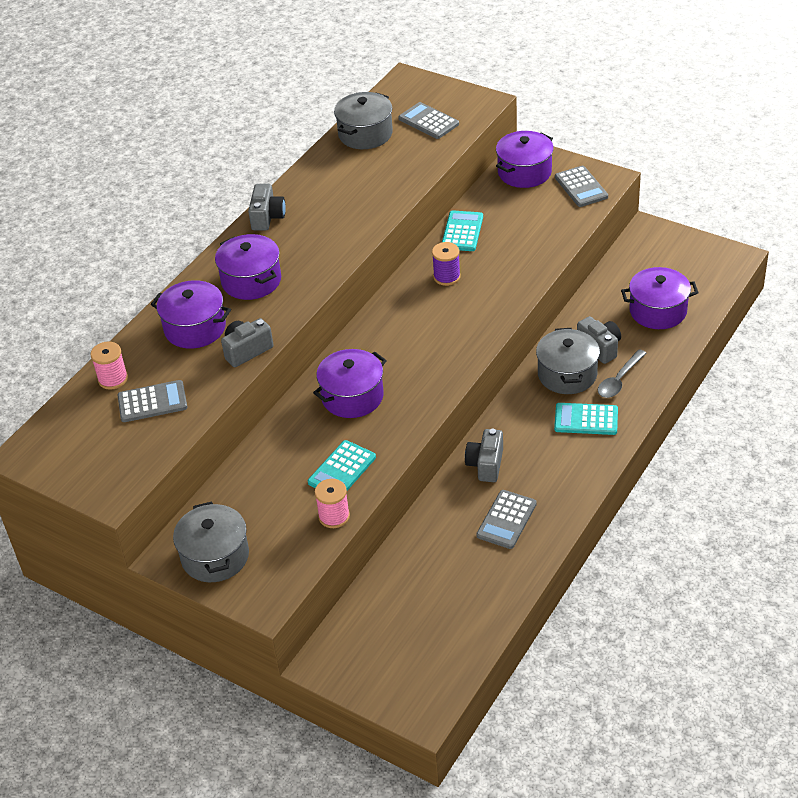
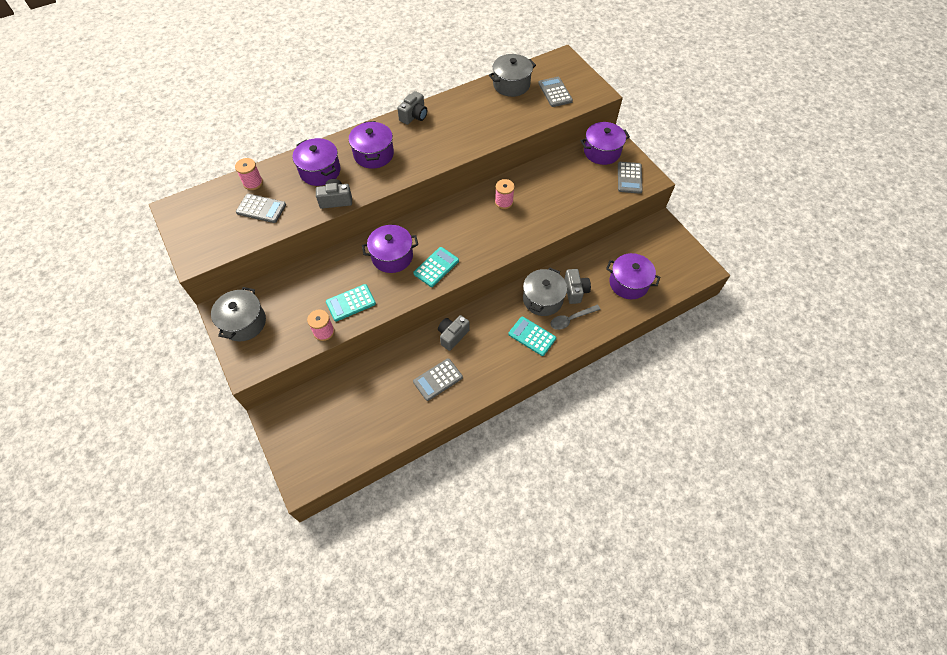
camera: 25 degrees right, 15 degrees up
purple spool [432,242,461,286] -> pink spool [495,179,515,209]
turquoise calculator [442,210,483,251] -> turquoise calculator moved to [413,247,459,287]

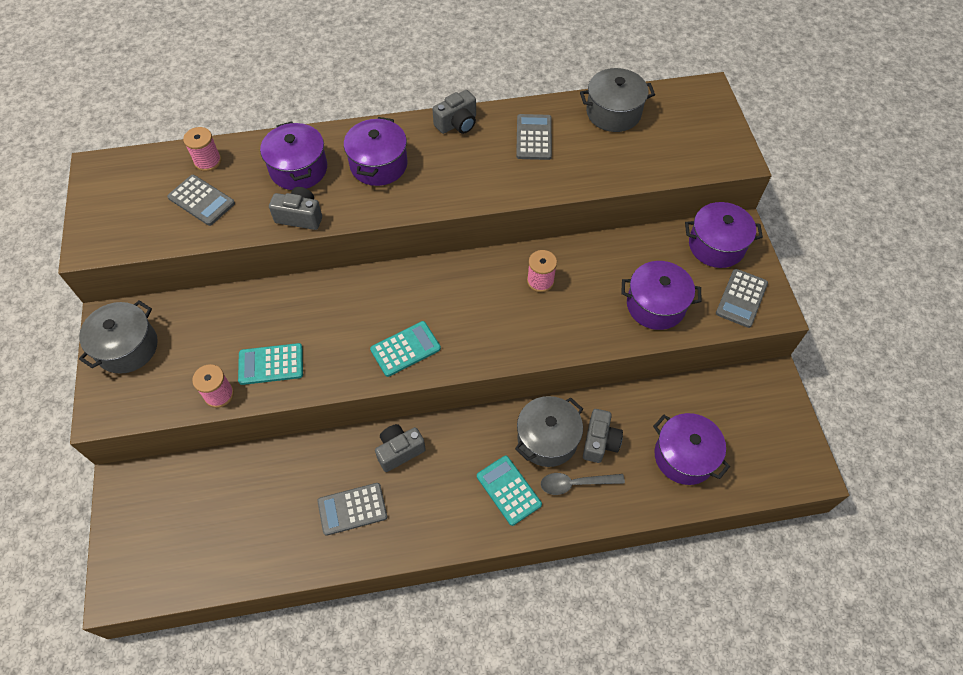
camera: 20 degrees right, 0 degrees up
purple pot [362,225,418,273] -> purple pot moved to [621,261,702,330]
grey calculator [538,77,573,107] -> grey calculator moved to [516,114,552,160]

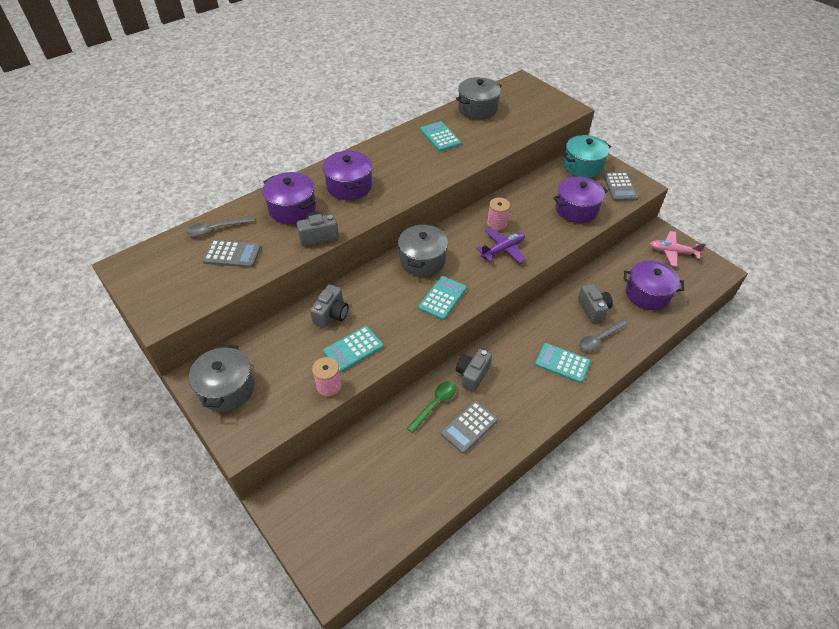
camera: 30 degrees left, 10 degrees down
pink spool [183,127,221,171] -> grey spoon [186,216,254,236]
grey camera [433,90,476,134] -> grey camera moved to [310,285,348,328]
grey pot [515,396,583,467] -> grey pot moved to [398,224,448,276]
grey calculator [516,114,552,160] -> turquoise calculator [420,121,461,152]
purple pot [685,202,763,268] -> turquoise pot [562,135,611,178]
none -> green spoon [407,381,456,433]
none -> purple plane [476,228,525,263]
none -> pink plane [650,231,706,267]

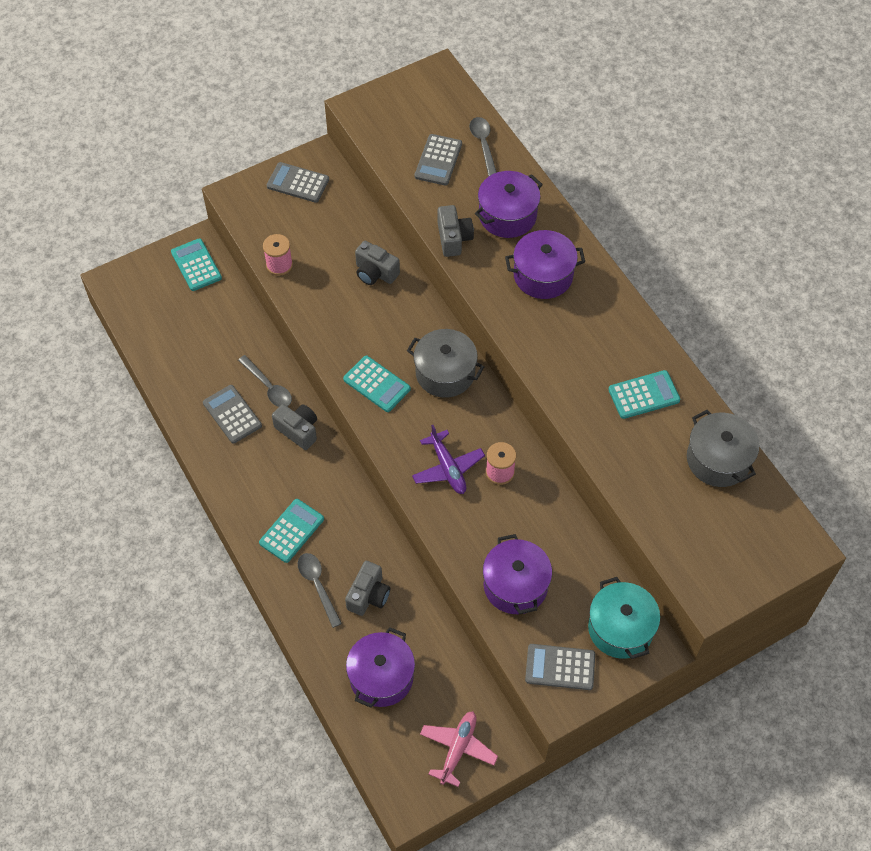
camera: 100 degrees right, 10 degrees up
grey pot [189,345,255,412] -> grey calculator [267,162,329,203]
turquoise calculator [323,326,383,372] -> turquoise calculator moved to [171,238,222,291]
green spoon [407,381,456,433] -> grey spoon [238,355,292,407]
grey camera [578,284,613,323] -> grey camera turned 60 degrees counterclockwise [345,561,390,616]

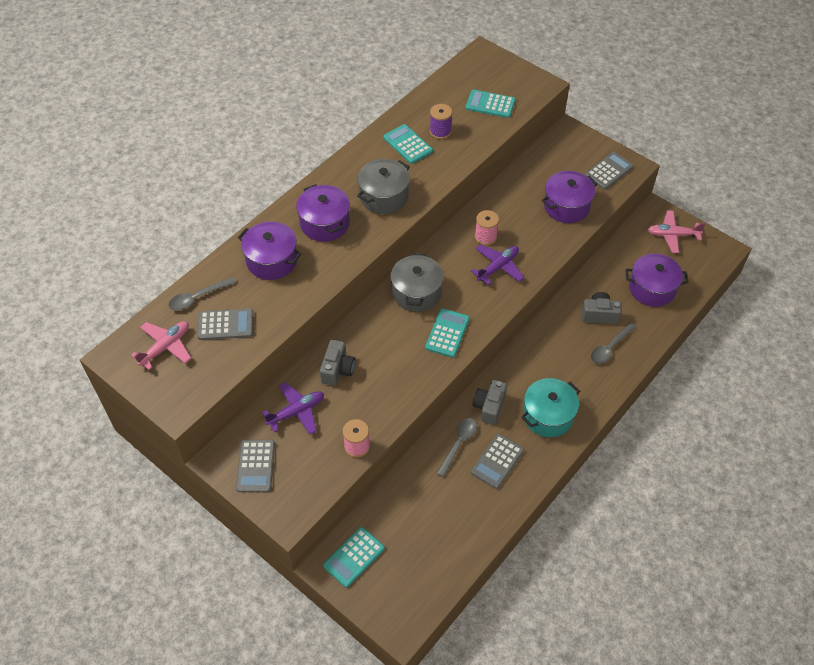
camera: 110 degrees left, 5 degrees down
turquoise calculator [259,499,324,563] -> turquoise calculator moved to [465,90,516,118]
grey camera [438,205,474,257] -> none
grey calculator [525,644,595,690] -> grey calculator turned 120 degrees counterclockwise [585,152,634,190]
turquoise pot [588,577,660,659] -> turquoise pot moved to [521,378,580,437]
grey pot [687,410,759,487] -> grey pot moved to [357,159,410,214]
none -> pink plane [131,321,191,370]
none -> purple plane [262,382,324,435]
none -> purple spool [430,104,452,139]

